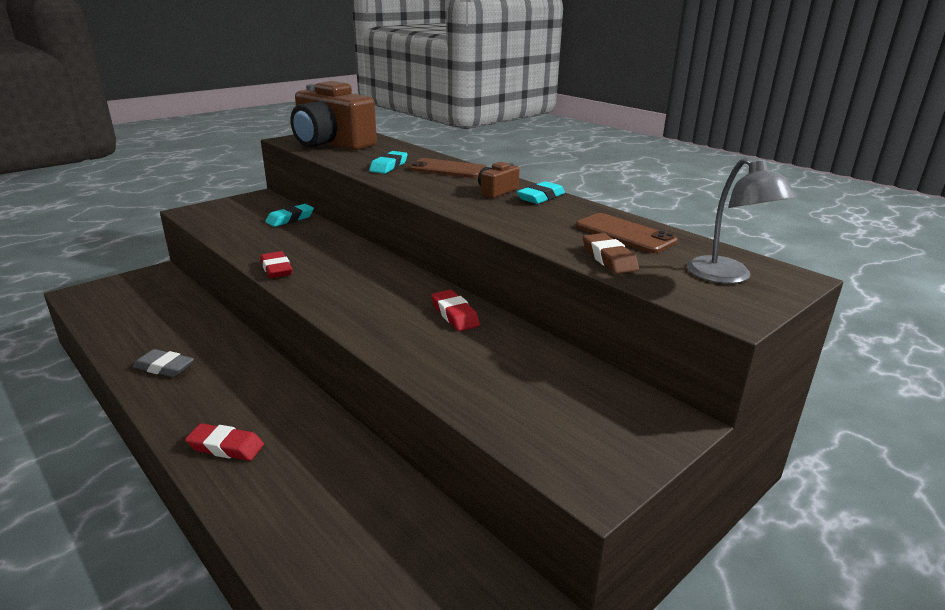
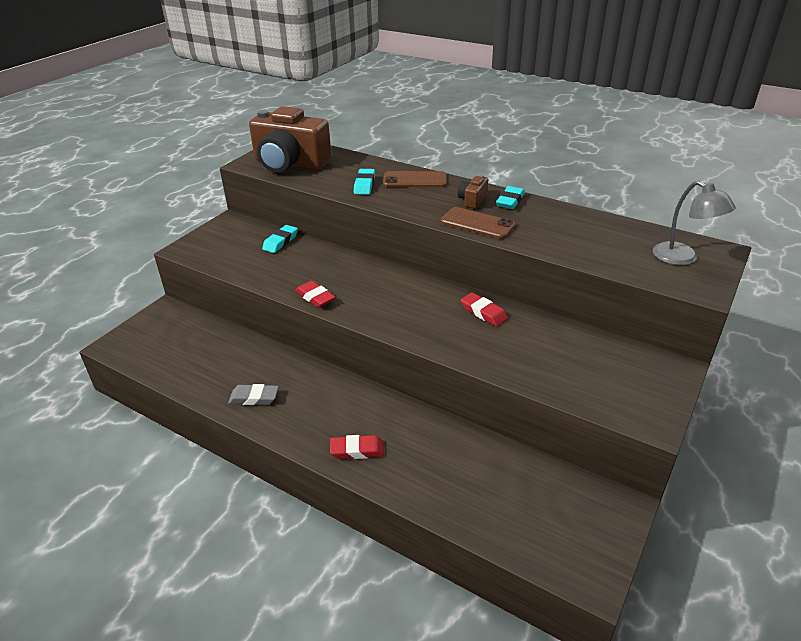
camera: 15 degrees left, 10 degrees up
brown phone [576,213,678,253] -> brown phone moved to [440,207,515,239]
brown eraser [583,233,639,274] -> none

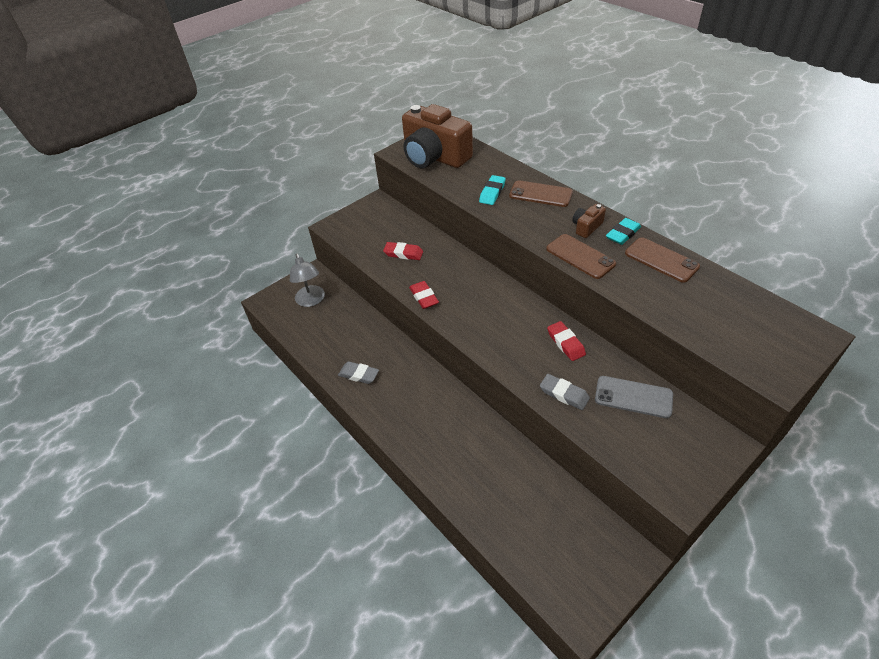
camera: 20 degrees right, 10 degrees up
turquoise eraser [262,225,298,253] -> none
red eraser [330,435,384,459] -> red eraser moved to [383,242,423,260]
grey lamp [653,181,736,265] -> grey lamp moved to [290,253,325,307]
none -> grey eraser [540,374,590,410]
none -> grey phone [595,376,673,418]
none -> brown phone [625,237,700,283]

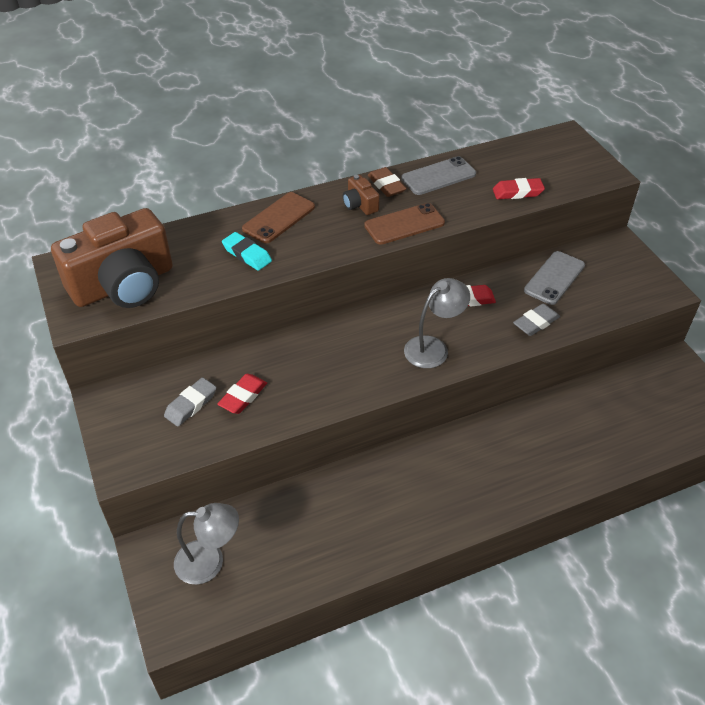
camera: 75 degrees left, 0 degrees up
grey eraser [338,361,379,384] -> grey eraser moved to [164,377,216,426]
red eraser [409,281,439,309] -> red eraser moved to [493,178,545,199]
turquoise eraser [606,218,641,245] -> brown eraser [368,167,407,197]
brown phone [625,237,700,283] -> grey phone [401,156,476,195]
none -> grey lamp [404,278,470,368]

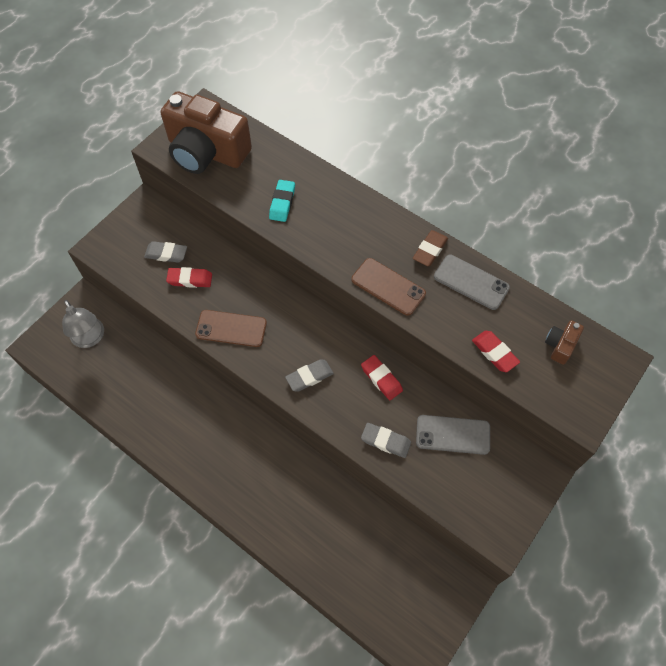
camera: 60 degrees right, 15 degrees up
brown phone [242,192,315,244] -> brown phone moved to [195,310,267,347]
brown camera [343,175,379,215] -> brown camera moved to [545,320,584,365]
grey lamp [404,278,470,368] -> grey eraser [285,359,334,391]

